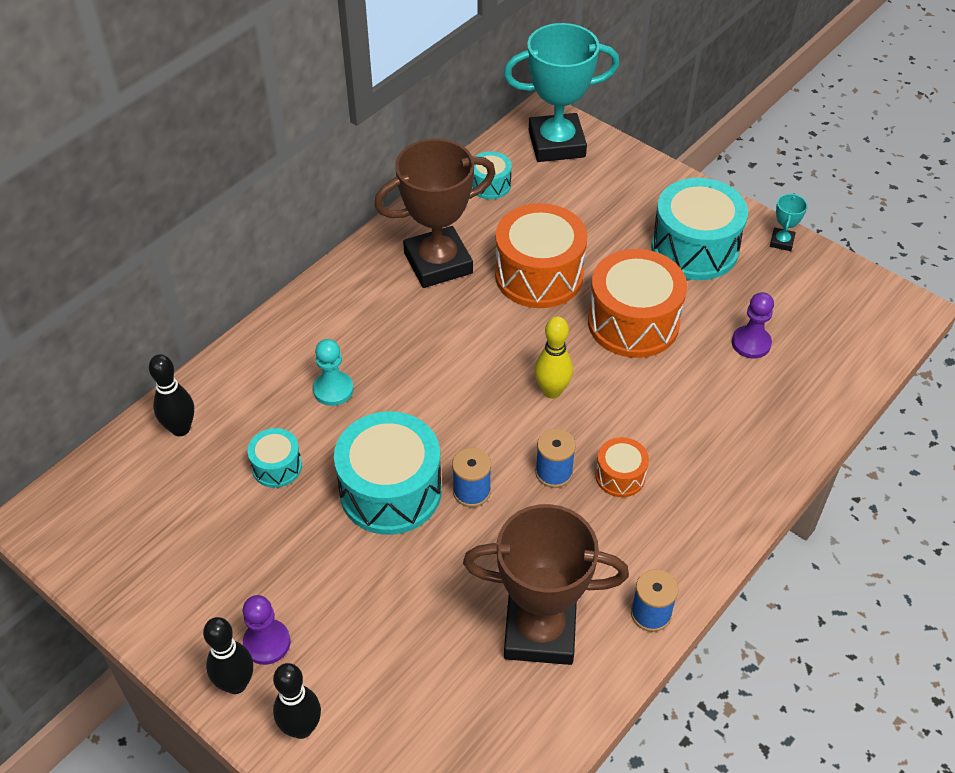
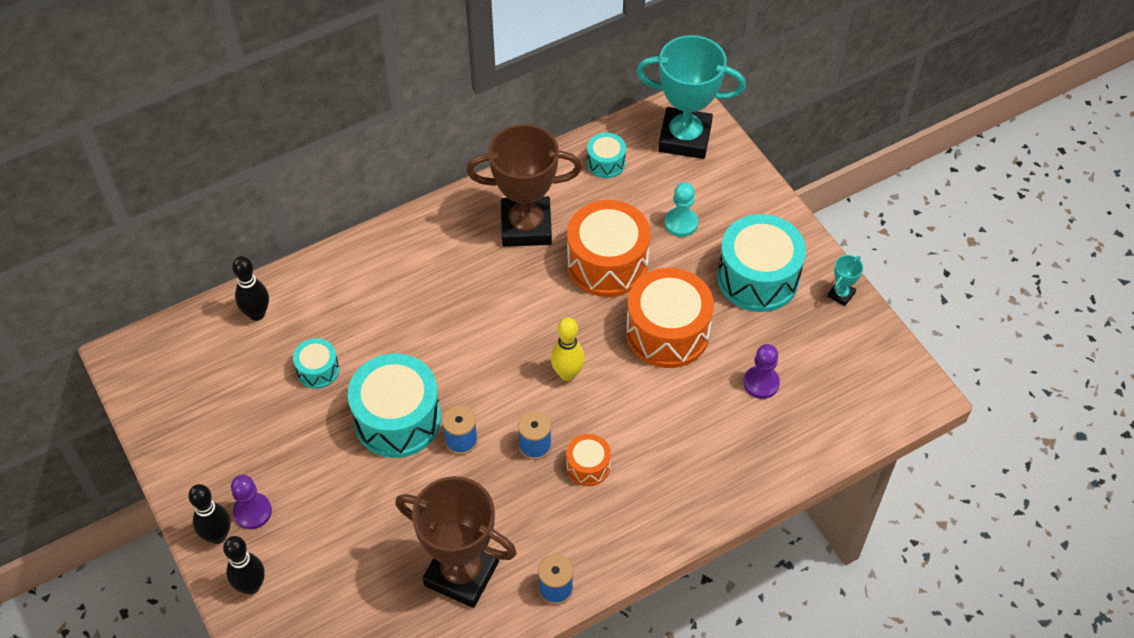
camera: 20 degrees right, 5 degrees up
turquoise pawn [313,339,354,406] -> turquoise pawn moved to [665,182,698,237]

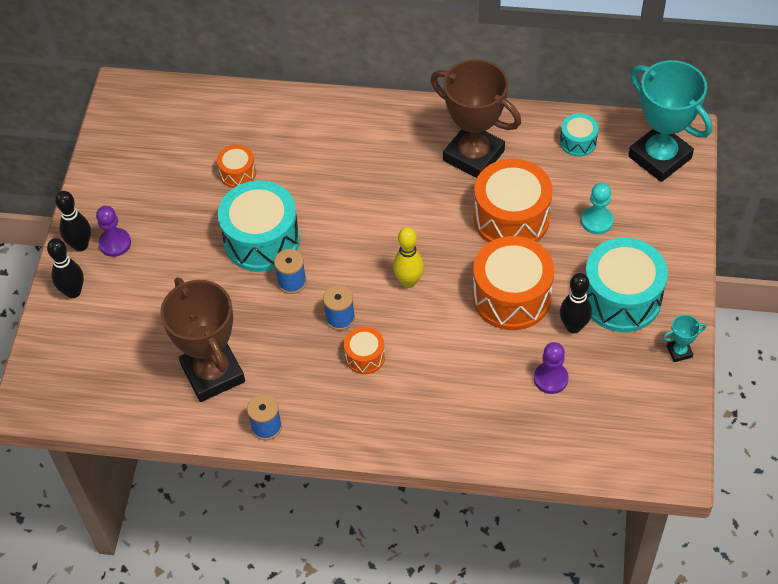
camera: 40 degrees right, 0 degrees up
black bowling pin [232,256,269,321] -> black bowling pin moved to [560,273,592,333]
turquoise drum [293,338,339,389] -> orange drum [217,145,256,188]

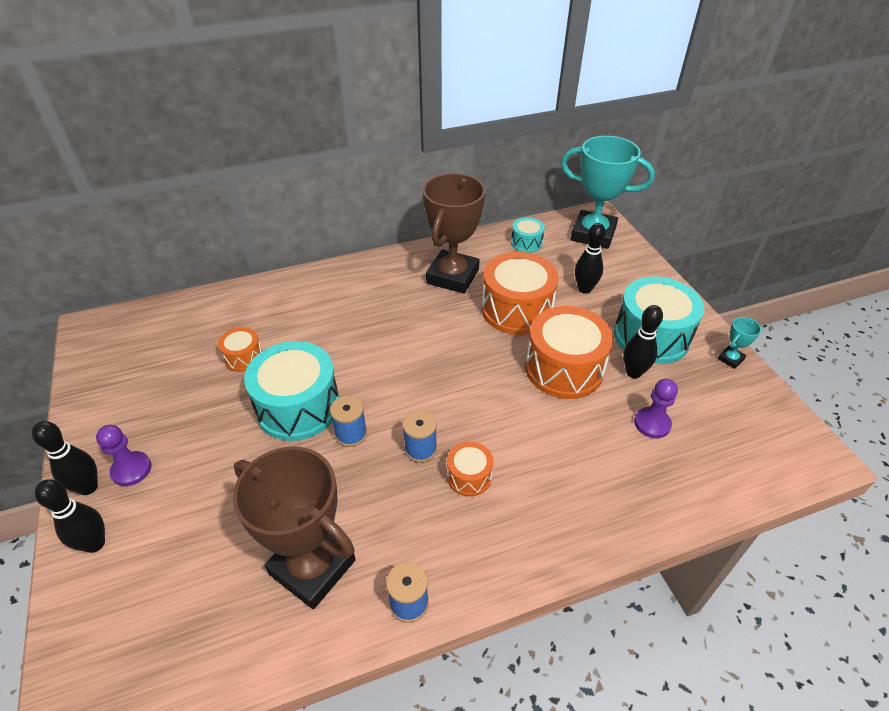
camera: 30 degrees left, 10 degrees down
yellow bowling pin [393,227,424,288] -> none
brown trophy [430,59,521,178] -> brown trophy turned 75 degrees counterclockwise [423,173,485,294]
turquoise pawn [581,183,614,234] -> black bowling pin [575,223,606,294]

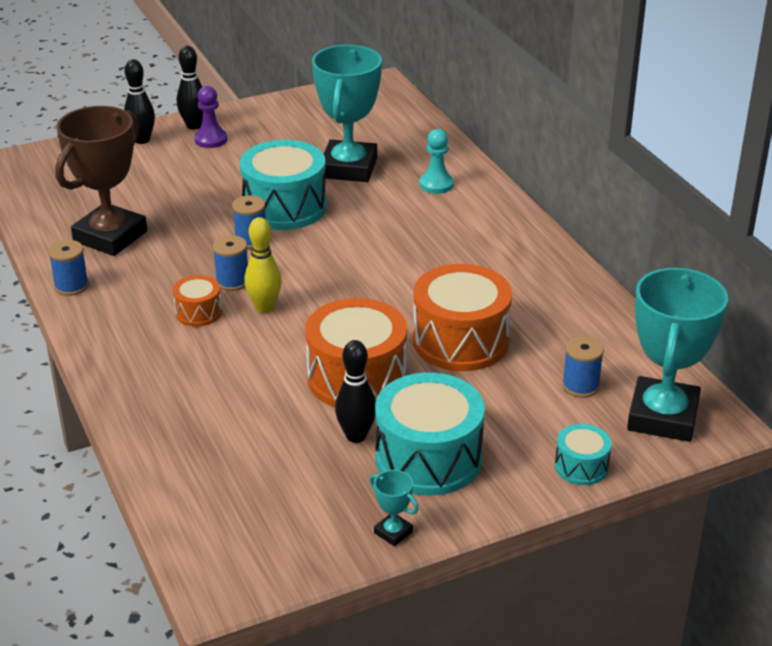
camera: 85 degrees right, 10 degrees down
orange drum [218,327,262,372] -> turquoise trophy [312,45,382,182]
brown trophy [423,173,485,294] -> none
turquoise drum [511,217,545,253] -> turquoise drum moved to [555,424,612,485]
black bowling pin [575,223,606,294] -> none
purple pawn [634,379,678,438] -> none
none -> yellow bowling pin [244,217,282,313]
none -> turquoise pawn [419,129,454,194]
none -> blue spool [562,336,604,398]

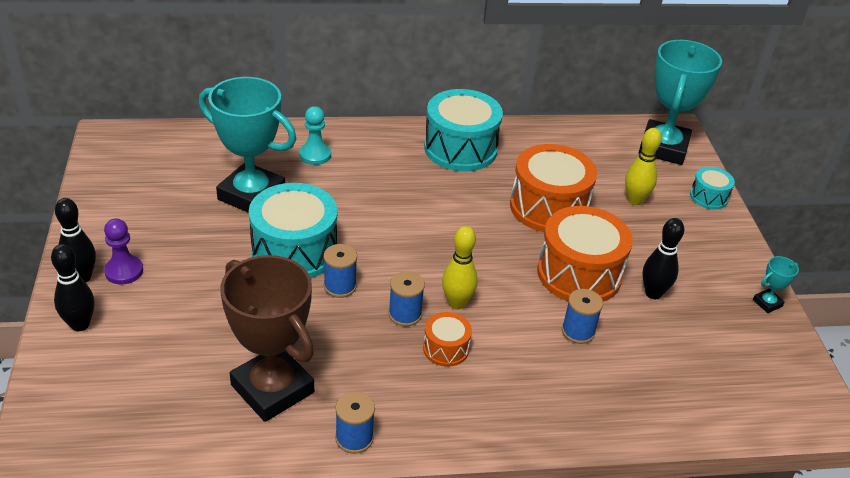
camera: 75 degrees left, 5 degrees up
turquoise drum [375,372,485,496] -> turquoise drum moved to [424,89,503,171]
blue spool [562,336,604,398] -> blue spool moved to [562,289,603,344]
turquoise trophy [627,268,728,442] -> turquoise trophy turned 75 degrees clockwise [639,40,722,165]
none -> yellow bowling pin [625,128,662,205]

